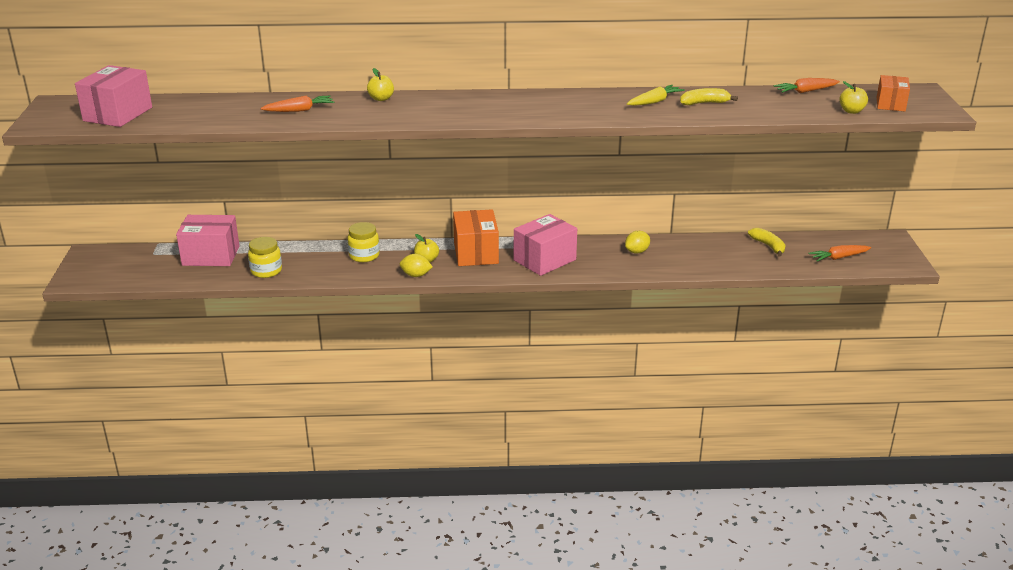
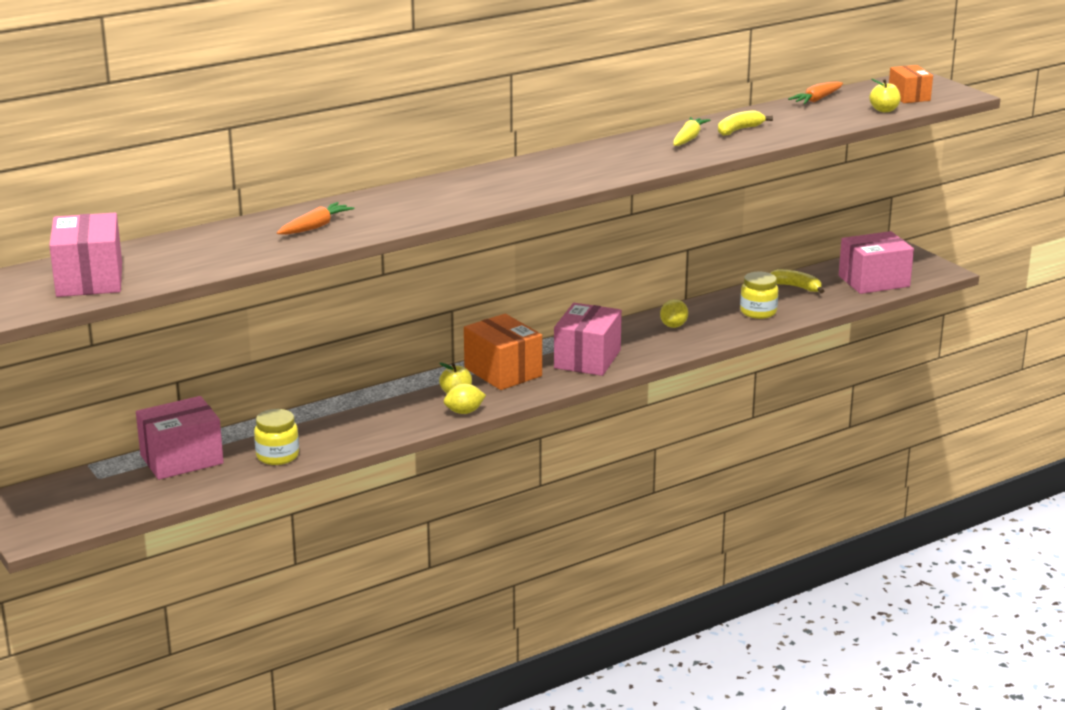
camera: 30 degrees left, 5 degrees down
yellow jar [347,222,380,262] -> yellow jar moved to [740,271,778,319]
yellow apple [367,68,394,101] -> none
orange carrot [808,245,871,262] -> pink box [839,231,914,294]

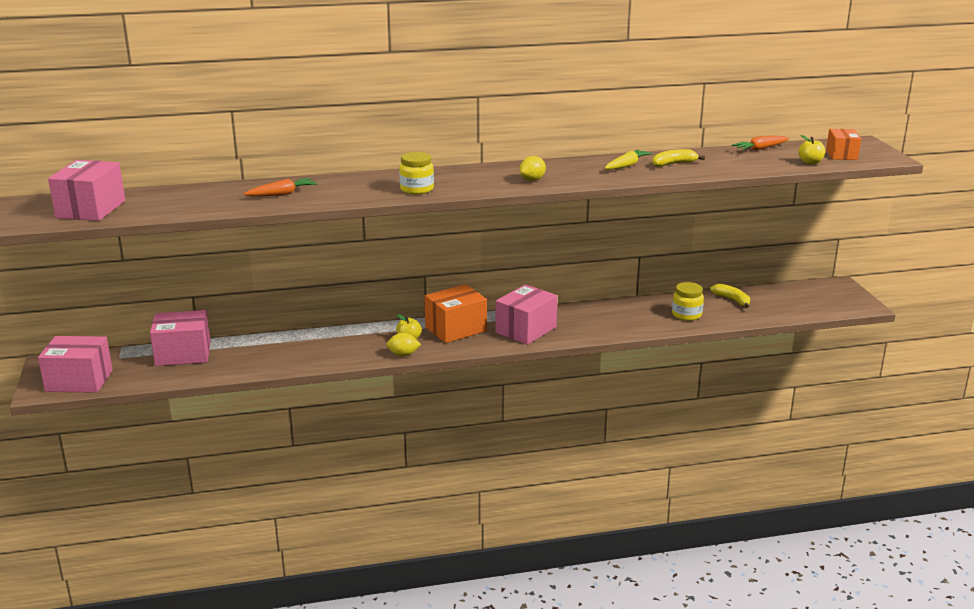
camera: 20 degrees right, 0 degrees up
yellow jar [254,409,299,465] -> yellow jar moved to [399,152,434,194]
orange box [464,314,542,390] -> orange box turned 75 degrees clockwise [424,284,487,343]
yellow lemon [660,299,688,328] -> yellow lemon moved to [519,156,546,181]
pink box [839,231,914,294] -> pink box moved to [38,336,113,393]

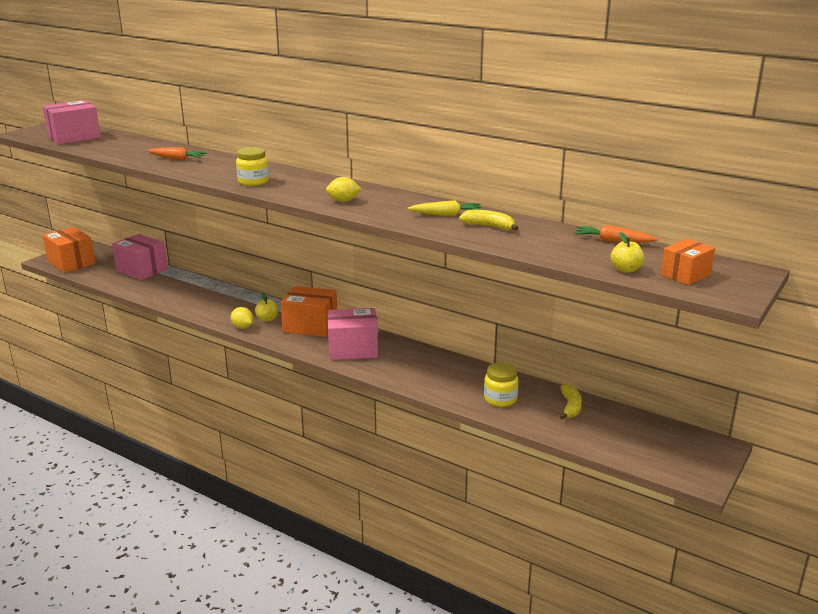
camera: 45 degrees right, 0 degrees up
pink box [38,336,113,393] -> orange box [42,227,96,273]

